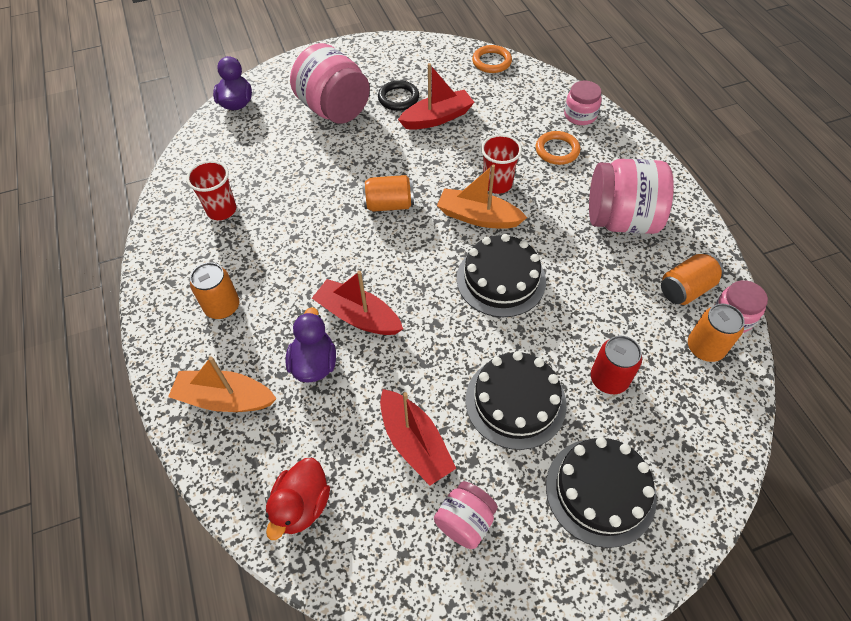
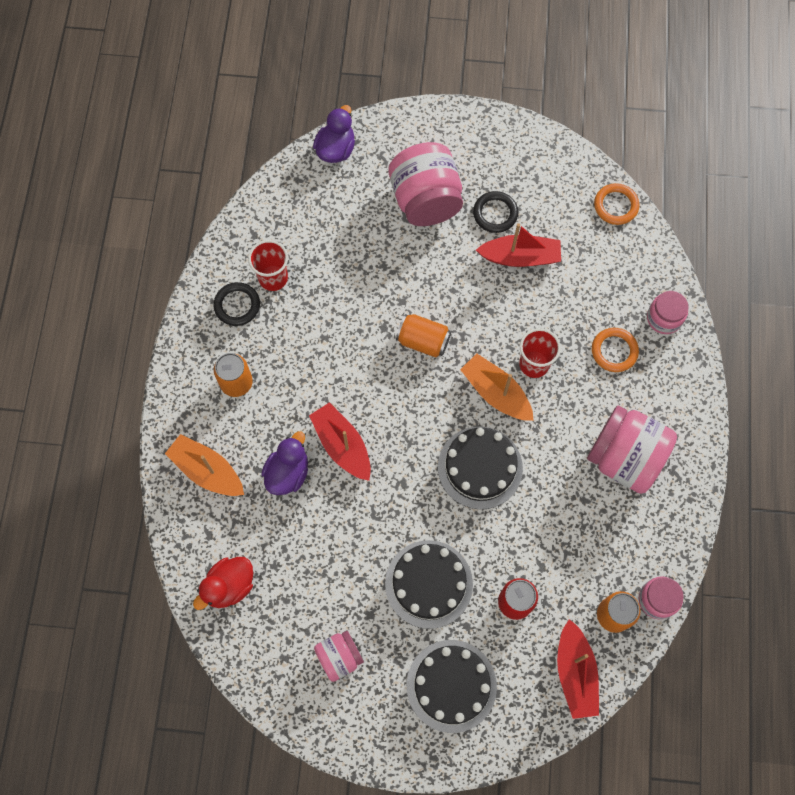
camera: 25 degrees right, 15 degrees up
red boat [380,389,456,486] -> red boat moved to [557,619,599,719]
orange can [661,253,724,305] -> none
none -> black ring [213,282,260,326]

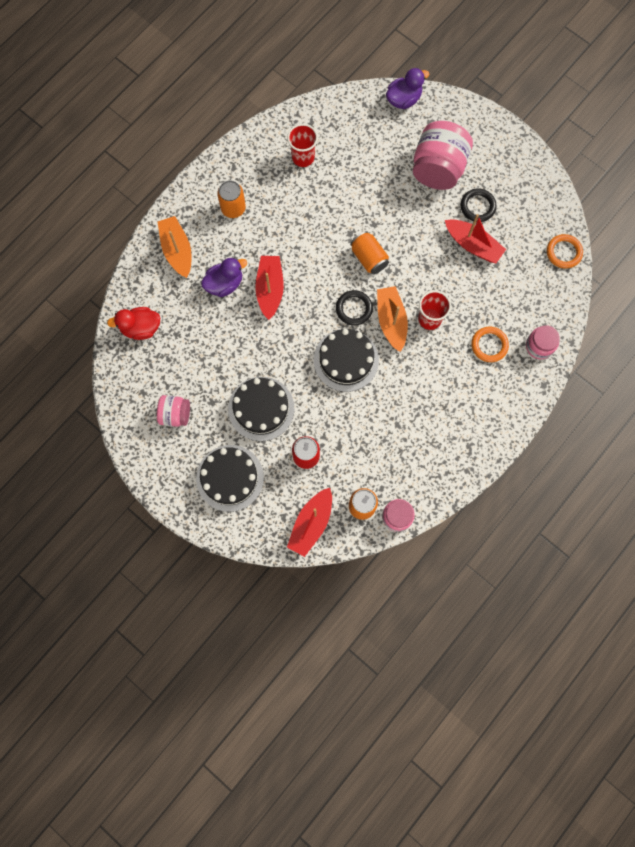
camera: 35 degrees right, 5 degrees up
black ring [213,282,260,326] -> black ring moved to [336,290,373,326]
pink jar [587,405,677,494] -> none

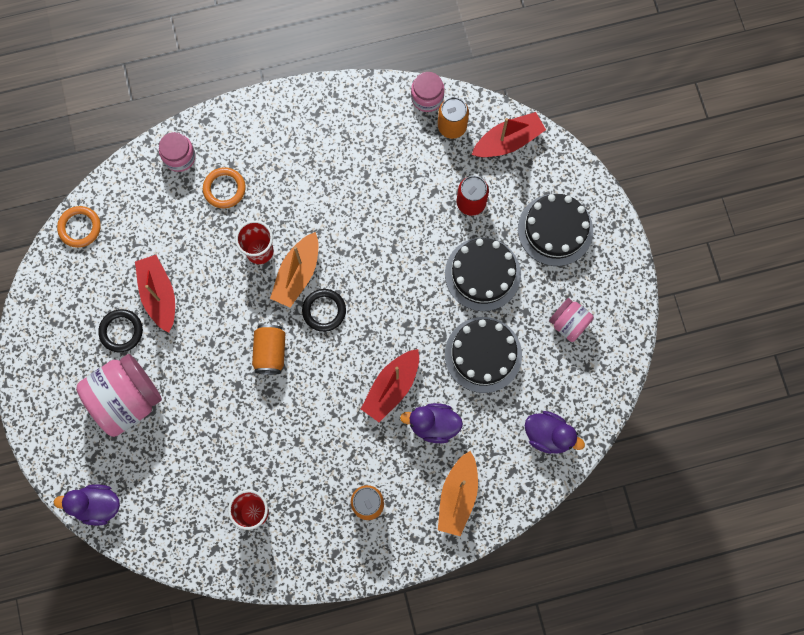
camera: 145 degrees left, 0 degrees up
red duck [107,307,160,340] -> purple duck [525,411,585,454]
black cake [314,329,379,392] -> black cake moved to [445,317,522,393]

